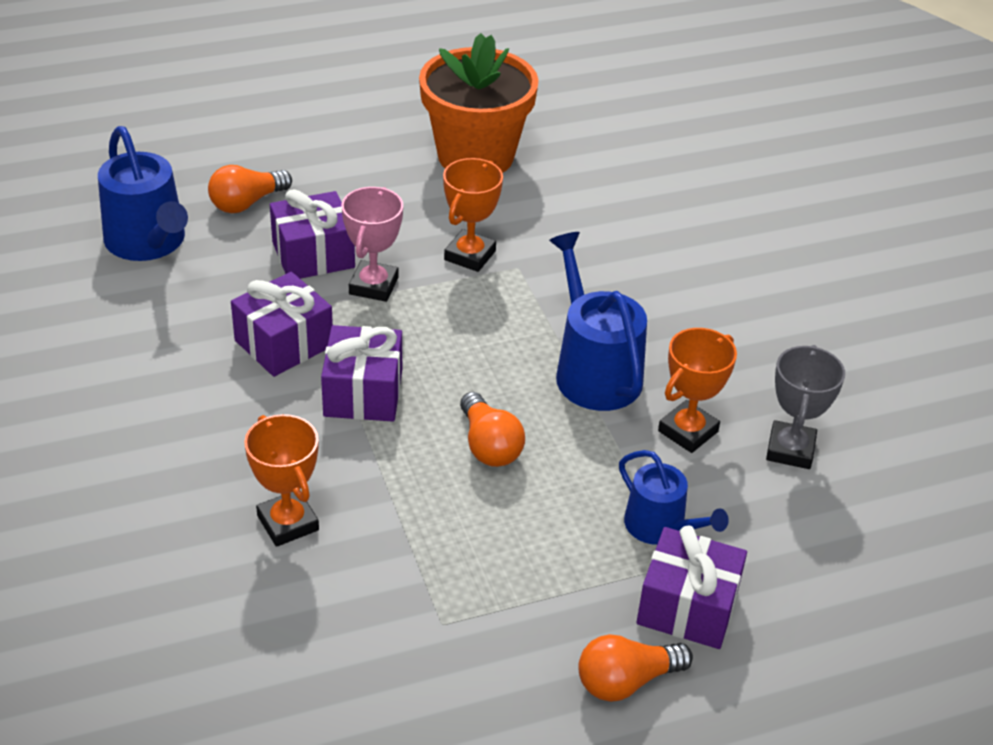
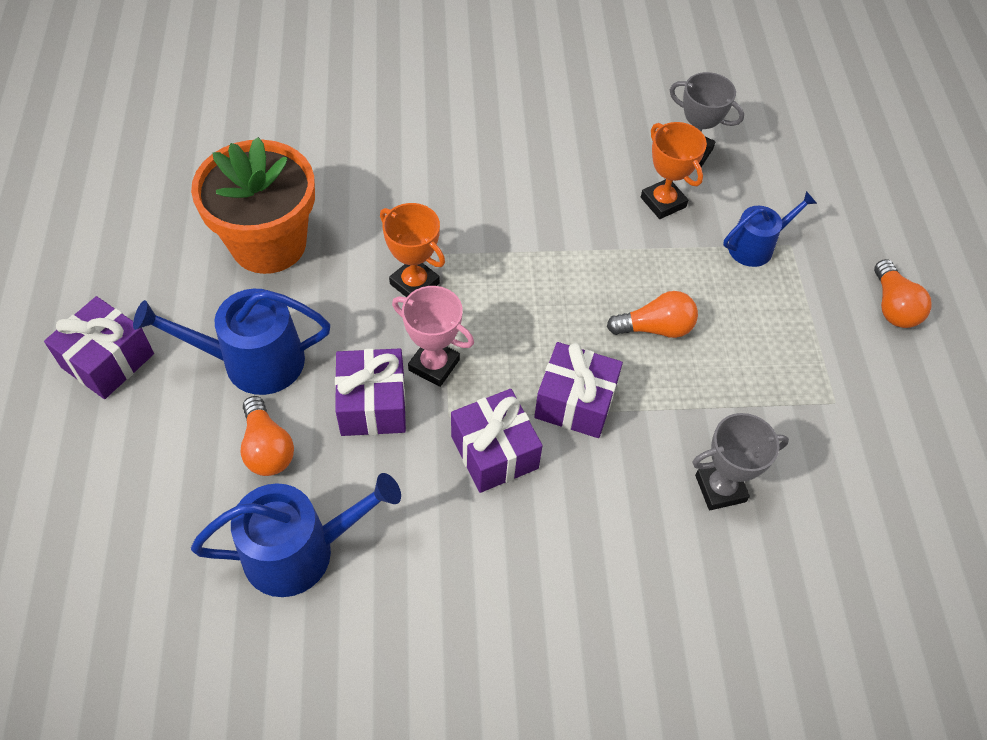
camera: 75 degrees left, 15 degrees up
orange trophy [244,414,319,547] -> grey trophy [692,413,789,510]
blue watering can [549,232,647,411] -> blue watering can moved to [133,289,330,395]
purple gift [637,525,747,649] -> purple gift moved to [44,296,154,399]

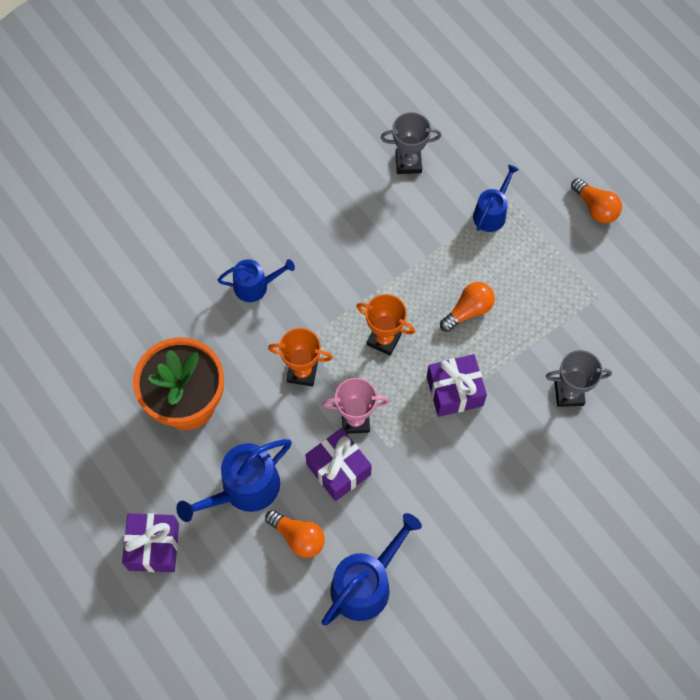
camera: 30 degrees left, 10 degrees up
purple gift [451,389,543,493] -> none
orange trophy [641,122,707,219] -> orange trophy moved to [356,294,415,355]
grey trophy [692,413,789,510] -> grey trophy turned 45 degrees clockwise [546,350,612,407]
none -> blue watering can [218,259,295,302]

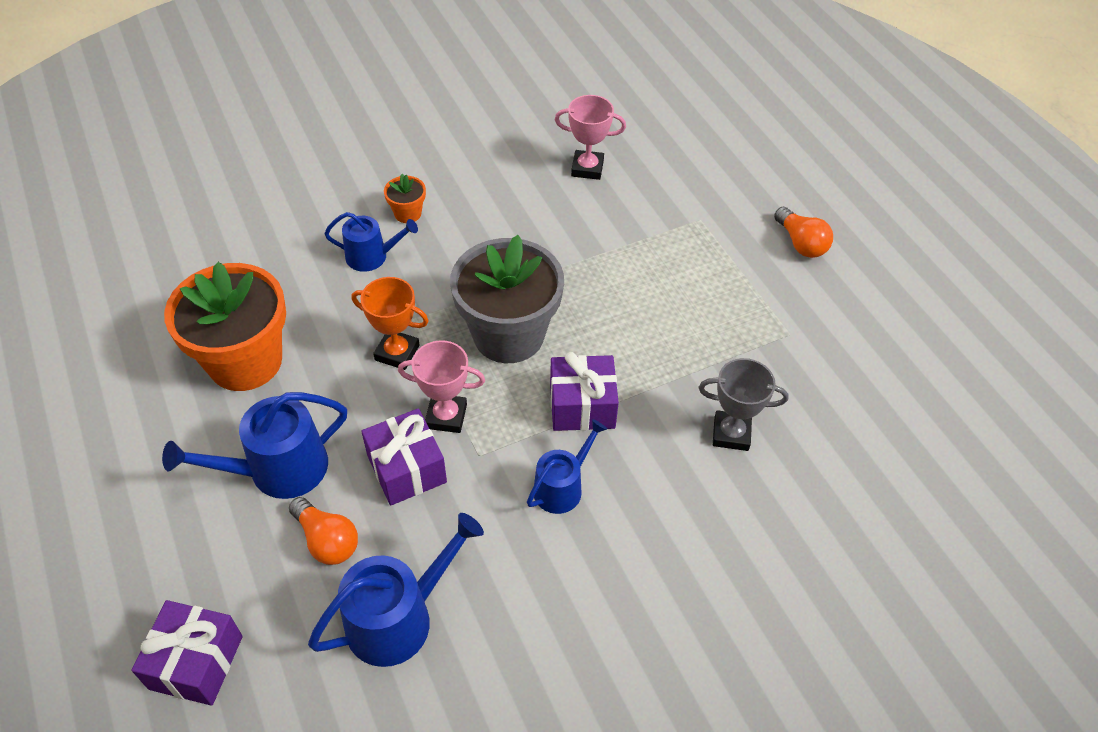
camera: 10 degrees right, 15 degrees down
purple gift [122,513,179,572] -> purple gift moved to [131,600,243,706]
orange trophy [356,294,415,355] -> grey flower pot [450,235,564,363]
grey trophy [381,112,441,174] -> pink trophy [555,95,626,180]
orange light bulb [440,282,495,332] -> none
blue watering can [473,165,519,232] -> blue watering can moved to [527,419,607,514]
none -> orange flower pot [384,174,426,223]

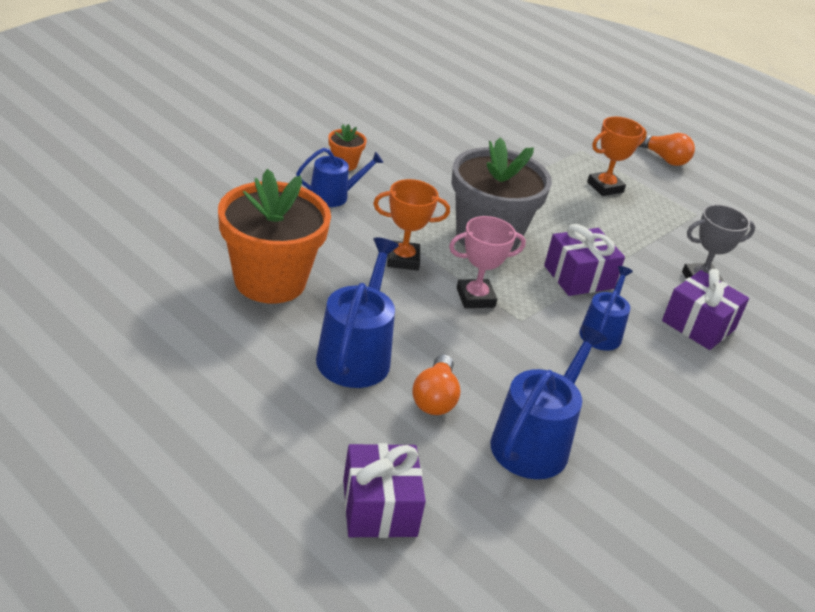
camera: 25 degrees left, 15 degrees down
blue watering can [162,392,347,499] -> blue watering can turned 150 degrees clockwise [316,237,399,388]
orange light bulb [289,497,358,565] -> orange light bulb turned 75 degrees clockwise [412,354,461,415]
purple gift [361,408,447,506] -> purple gift moved to [662,269,749,350]
pink trophy [555,95,626,180] -> none
none -> orange trophy [587,116,647,196]

